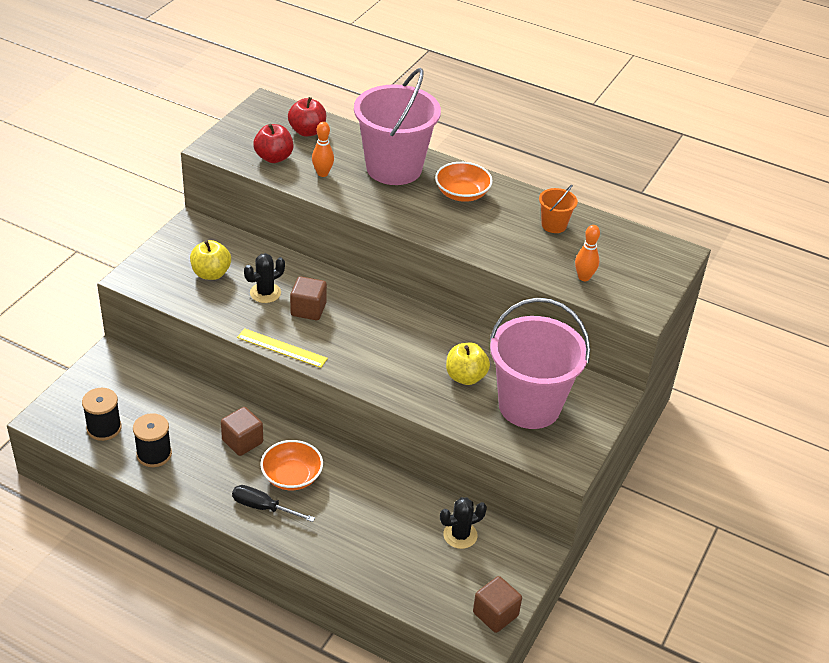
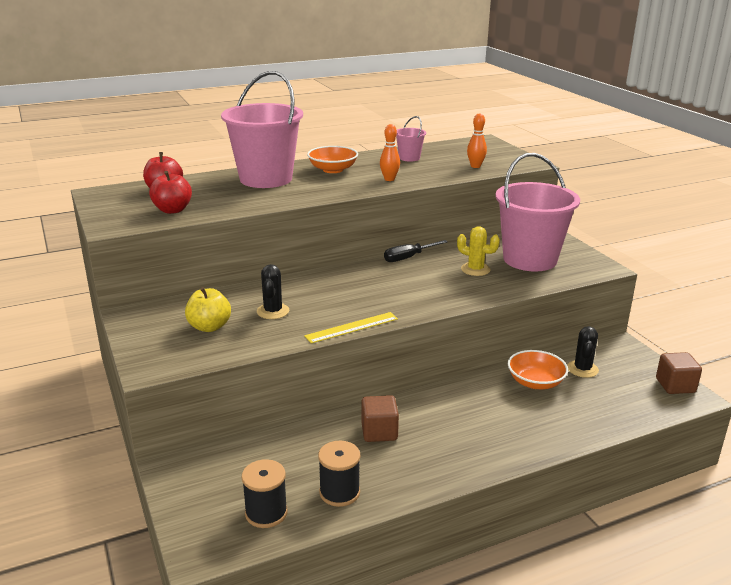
camera: 50 degrees left, 15 degrees down
black screwdriver [232,485,315,522] -> black screwdriver moved to [384,240,448,262]
orange bowl [260,440,323,490] -> orange bowl moved to [508,350,568,389]
brown cube [290,276,327,320] -> none
orange bowling pin [312,122,334,177] -> orange bowling pin moved to [380,124,400,181]
yellow apple [446,343,490,385] -> yellow cactus [457,226,500,276]
orange bucket [539,185,578,233] -> pink bucket [396,116,426,162]

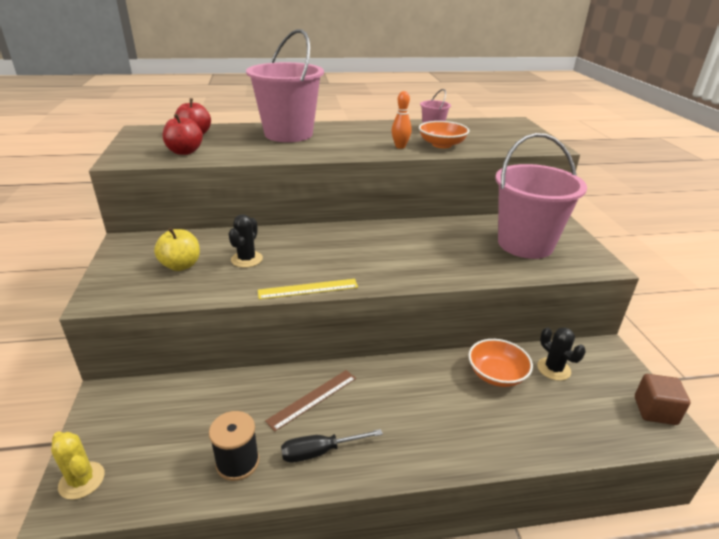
camera: 15 degrees right, 5 degrees up
black spool [242,459,288,528] -> none
orange bowl [307,146,358,173] -> orange bowl moved to [419,121,470,148]
brown cube [361,395,399,442] -> brown ruler [265,370,356,431]
black screwdriver [384,240,448,262] -> black screwdriver moved to [281,429,383,463]
yellow cactus [457,226,500,276] -> yellow cactus moved to [51,432,105,500]
orange bowling pin [467,114,487,168] -> none
black cactus [567,326,599,378] -> black cactus turned 60 degrees counterclockwise [537,327,586,381]

